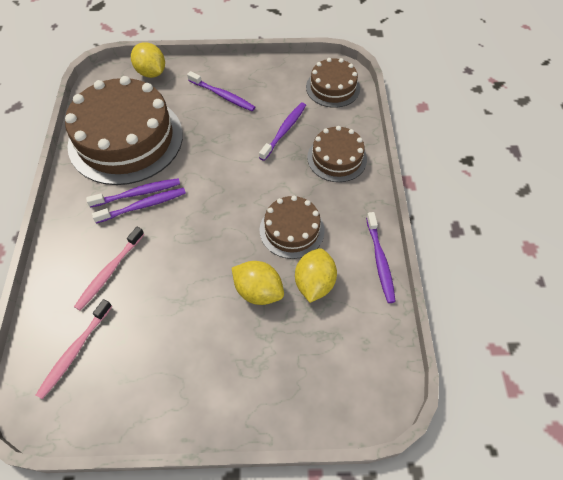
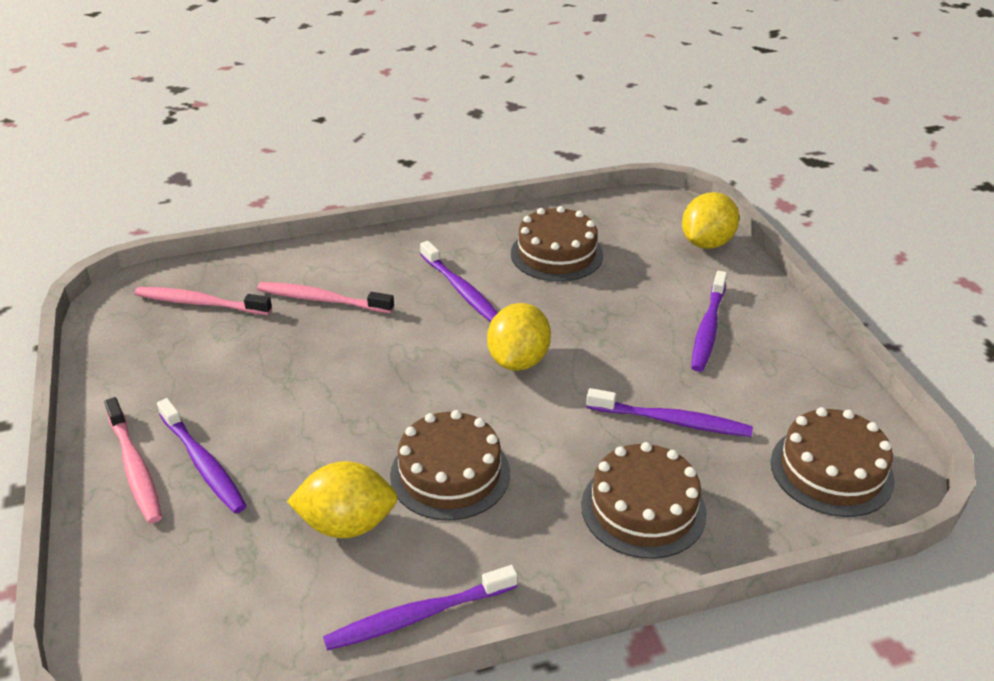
camera: 75 degrees right, 20 degrees down
brown cake [65,76,183,185] -> brown cake [511,206,603,282], size x0.51
purple toothbrush [92,188,186,223] -> purple toothbrush moved to [157,398,247,513]
yellow lemon [232,261,284,305] -> yellow lemon moved to [487,303,551,371]
none -> pink toothbrush [104,397,162,523]

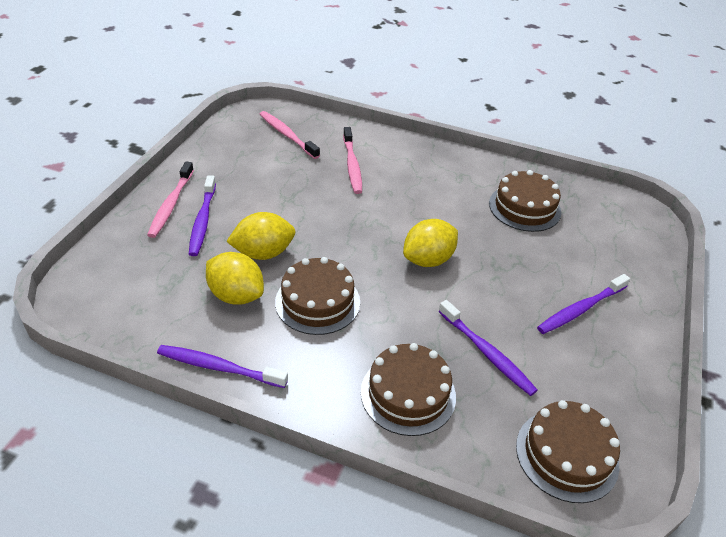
camera: 35 degrees right, 5 degrees up
pink toothbrush [257,282,394,313] -> pink toothbrush turned 150 degrees counterclockwise [343,127,362,194]
purple toothbrush [420,241,498,322] -> none
yellow lemon [682,192,740,249] -> yellow lemon moved to [226,212,295,260]

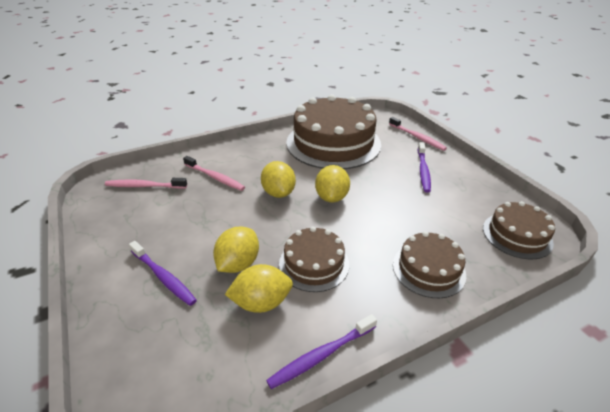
camera: 45 degrees left, 5 degrees down
pink toothbrush [147,161,194,238] -> pink toothbrush moved to [389,117,447,151]
purple toothbrush [438,300,538,396] -> none
brown cake [489,170,561,232] -> brown cake [286,94,381,169], size x1.95
none -> yellow lemon [261,161,296,198]

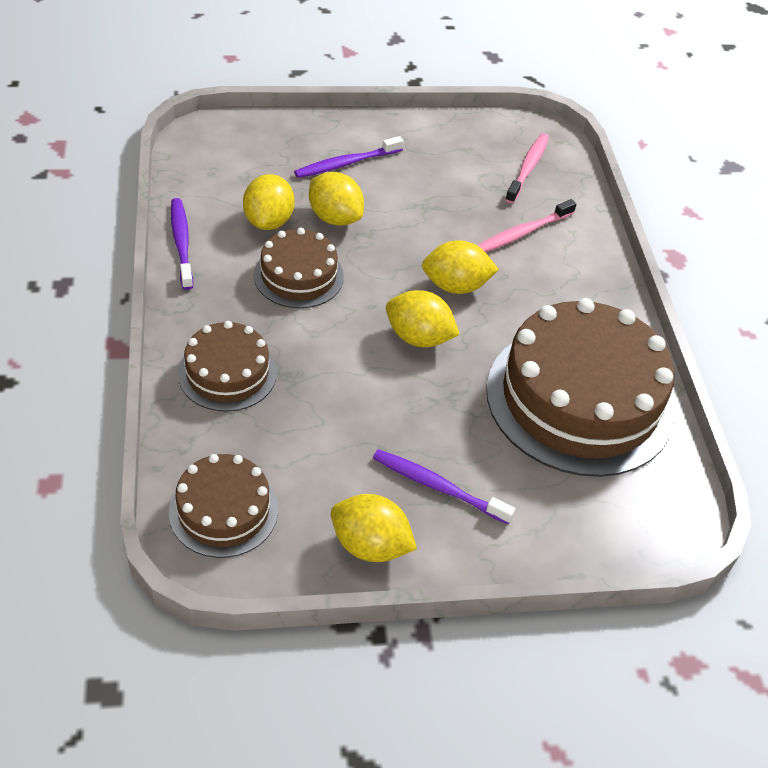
camera: 105 degrees right, 10 degrees up
pink toothbrush [389,117,447,151] -> none
none -> yellow lemon [331,494,417,562]

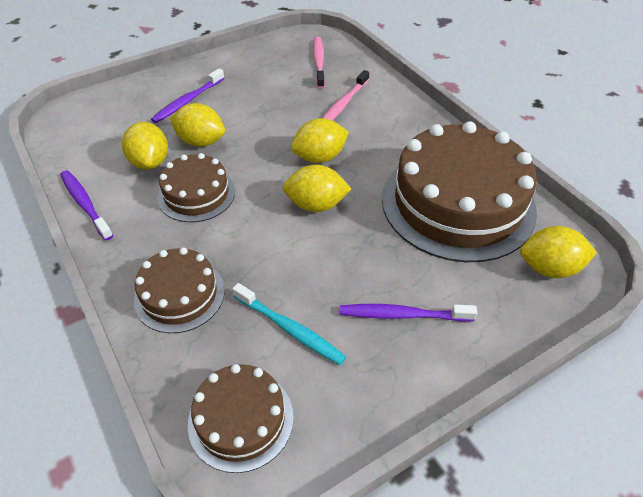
camera: 20 degrees left, 0 degrees up
yellow lemon [331,494,417,562] -> yellow lemon moved to [520,226,597,278]
none -> turquoise toothbrush [232,283,346,365]

